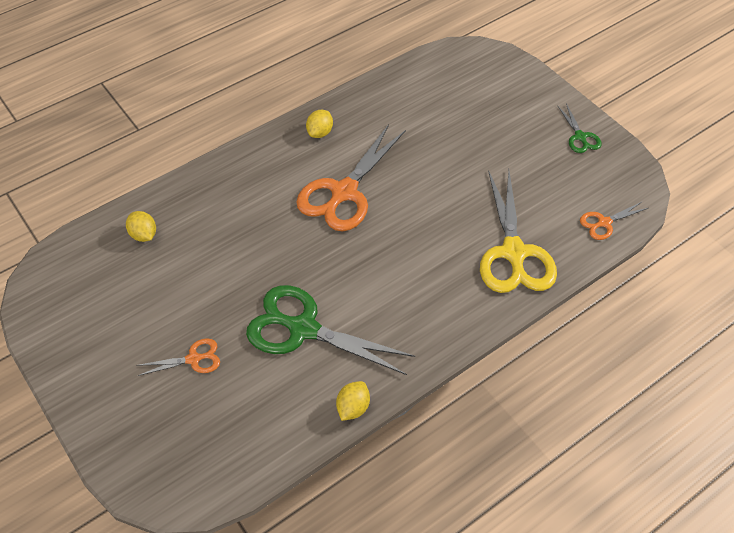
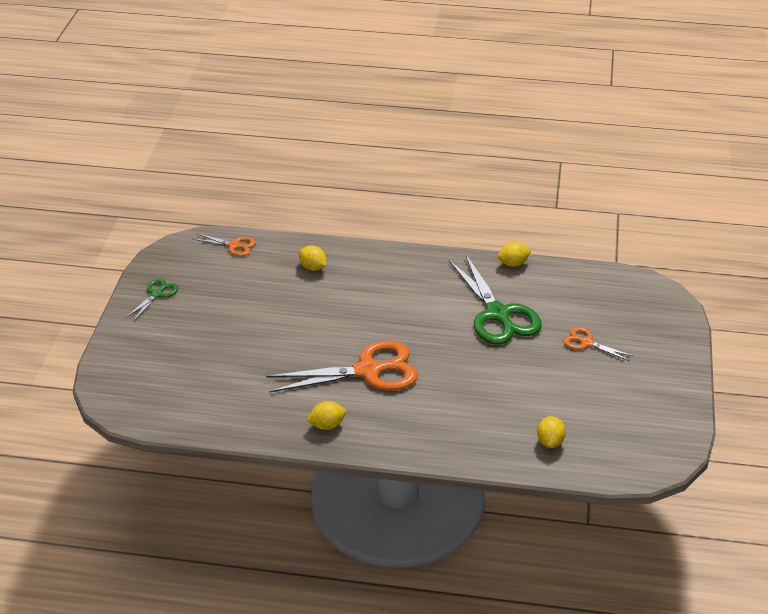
camera: 135 degrees left, 15 degrees down
yellow scissors [480,170,557,293] -> yellow lemon [299,245,326,271]

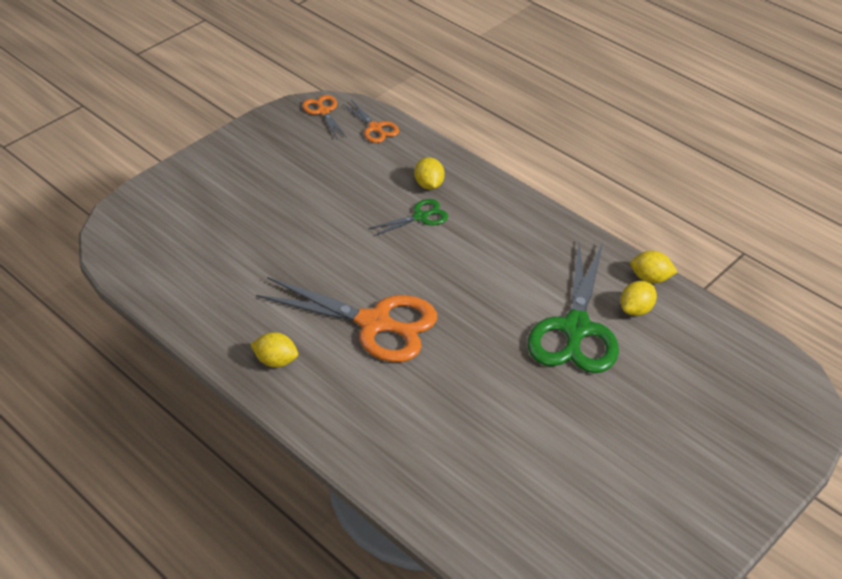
camera: 35 degrees right, 5 degrees up
green scissors [126,279,178,322] -> green scissors moved to [368,199,448,236]
yellow lemon [537,416,566,448] -> yellow lemon moved to [621,281,657,316]
orange scissors [564,327,633,361] -> orange scissors moved to [302,95,347,139]

